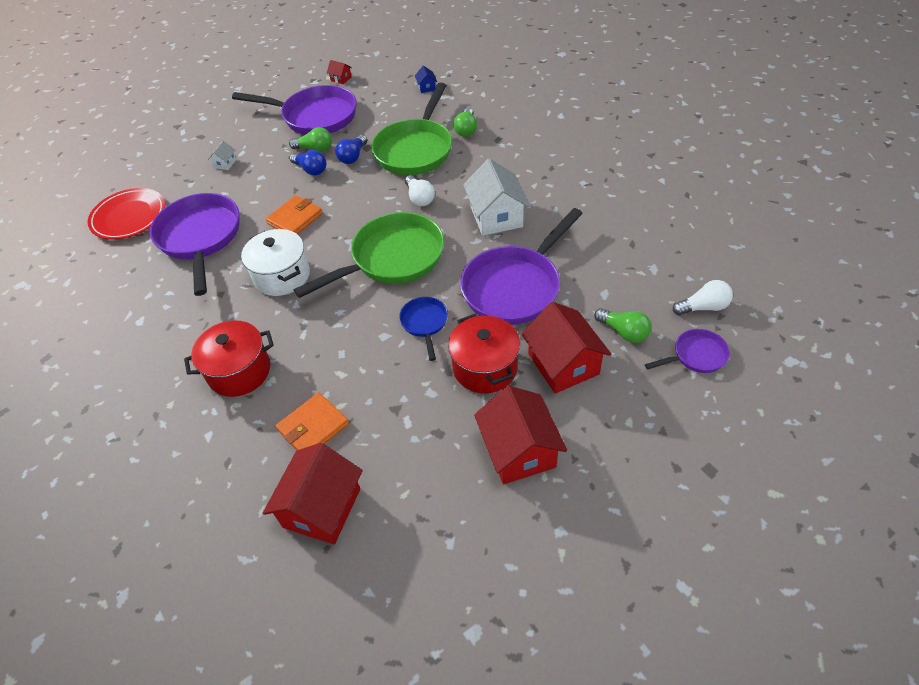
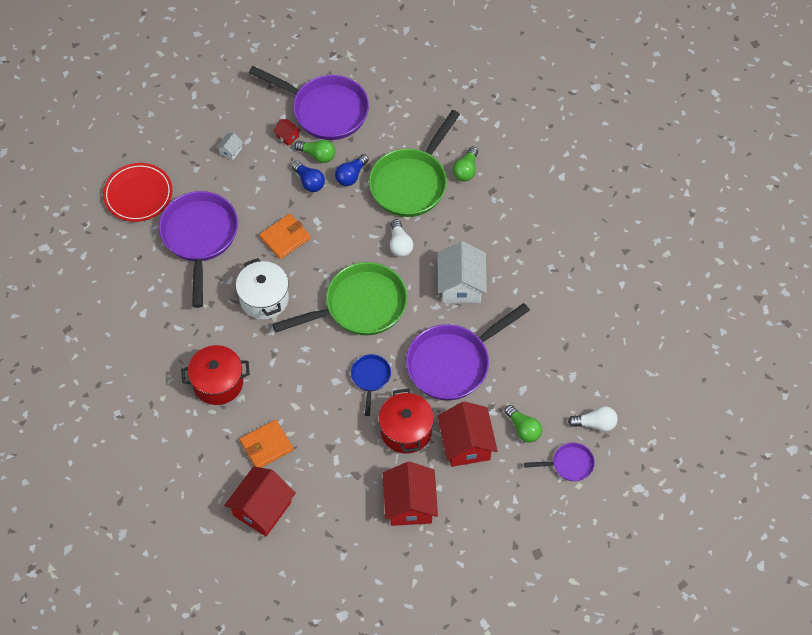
camera: 10 degrees right, 10 degrees up
red house [327,60,352,84] -> red house moved to [274,119,301,146]
blue house [415,65,437,93] -> none

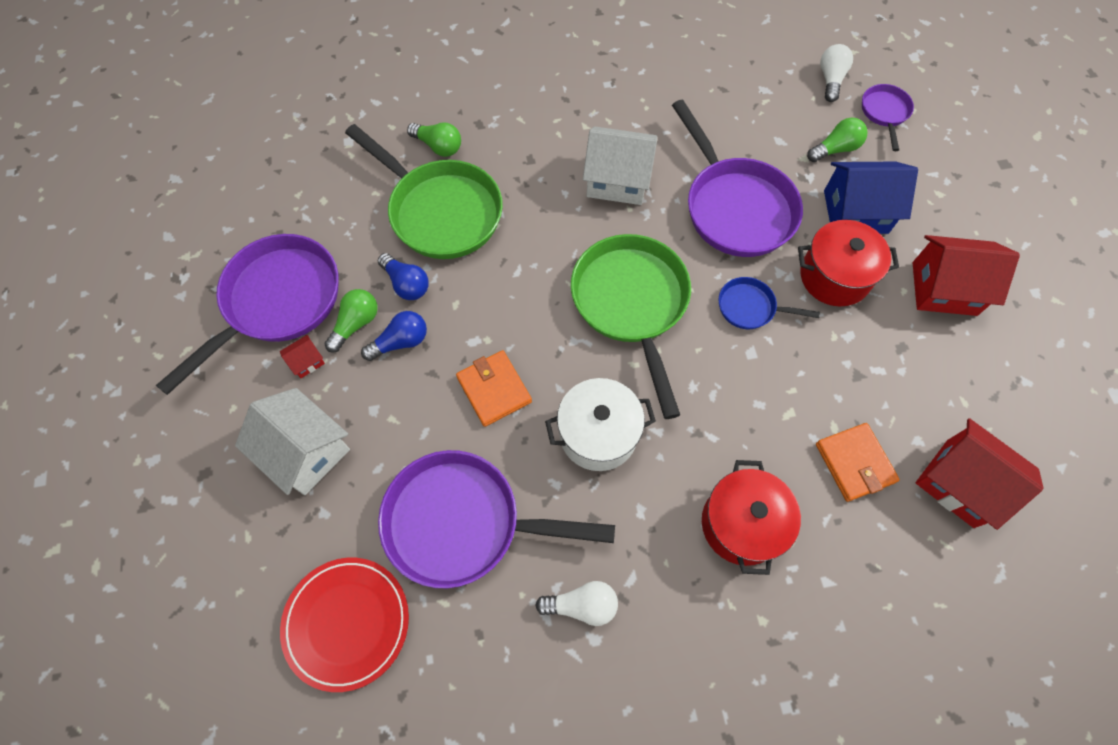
camera: 80 degrees left, 5 degrees up
white house [216,133,243,160] -> white house [235,388,350,495], size x2.28
white light bulb [390,219,413,257] -> white light bulb moved to [535,581,618,626]
red house [438,401,498,467] -> blue house [824,162,918,234]

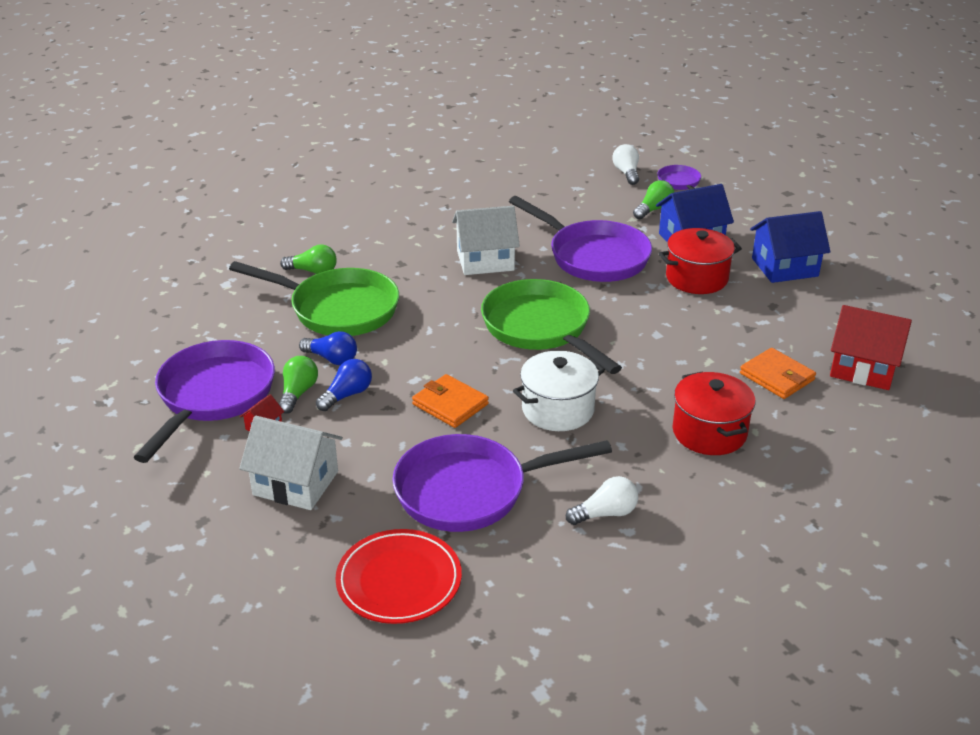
camera: 20 degrees left, 30 degrees down
blue pan [718,277,820,329] -> none
red house [913,235,1020,316] -> blue house [750,211,830,283]

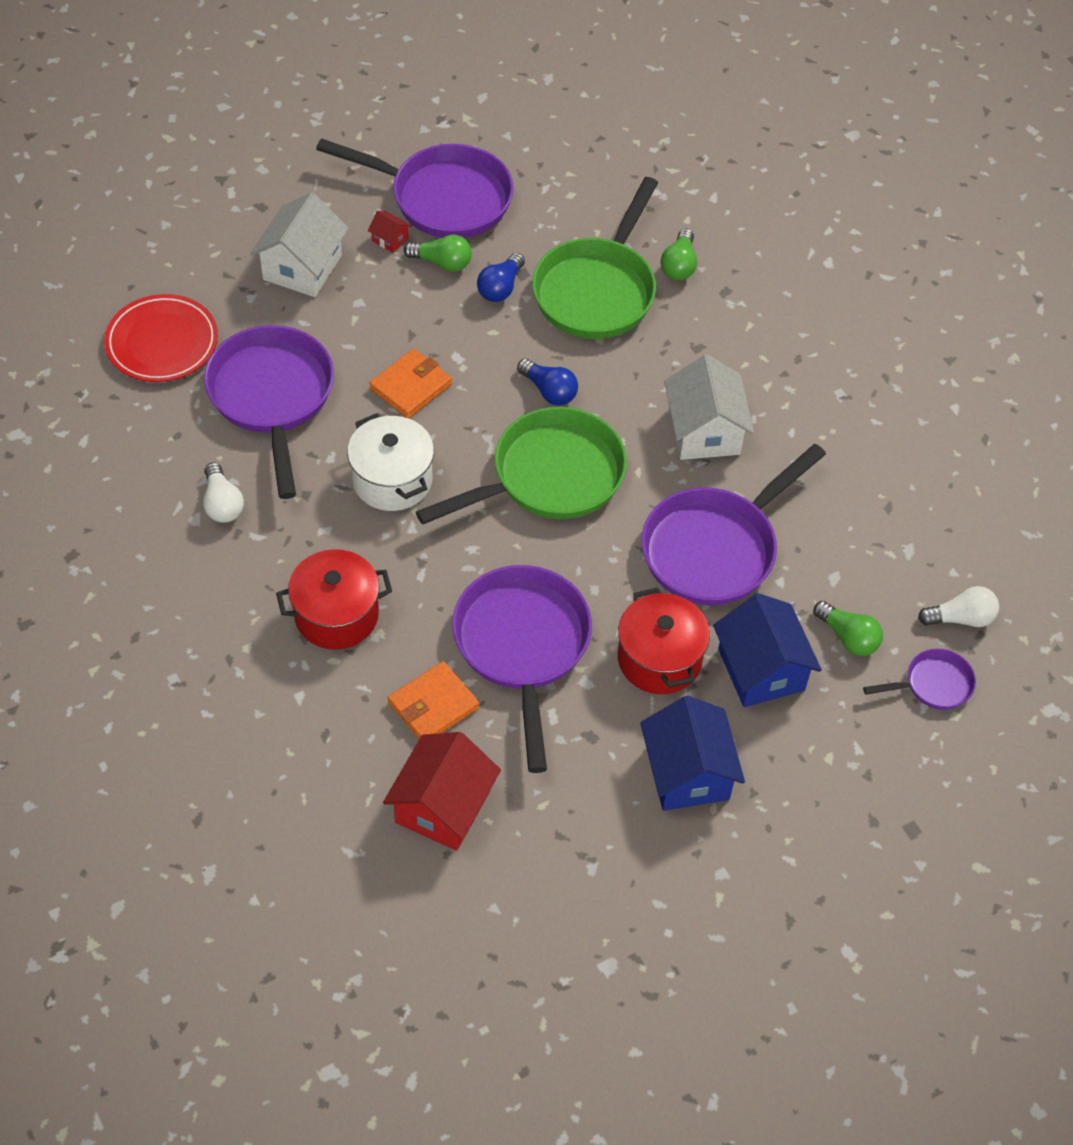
camera: 90 degrees right, 20 degrees up
blue light bulb [316,359,372,411] -> blue light bulb moved to [517,359,578,406]
none -> purple pan [452,565,592,773]

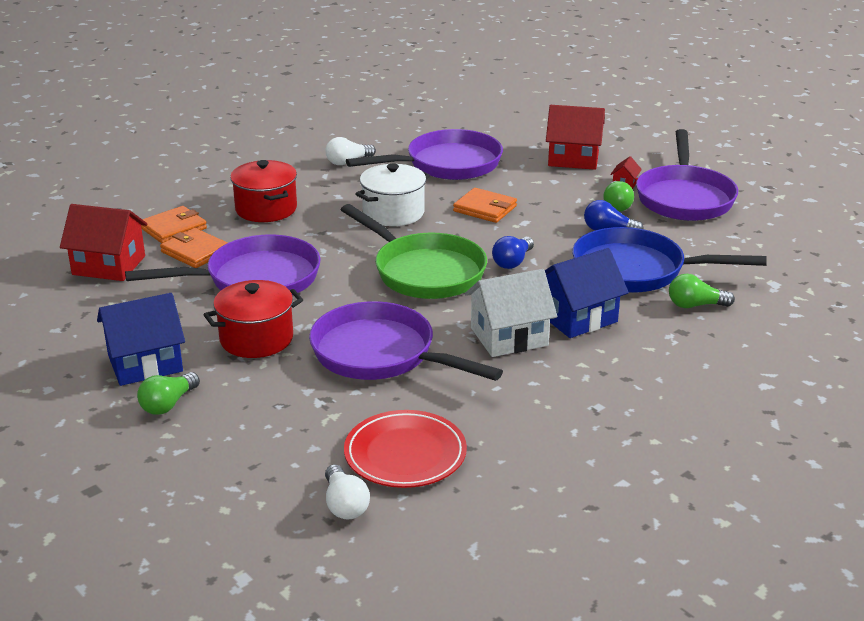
camera: 80 degrees right, 25 degrees down
red plate [104,294,218,382] -> red plate moved to [344,410,467,488]
white house [251,192,349,297] -> red house [546,105,605,170]
green pan [532,177,658,339] -> blue pan [572,227,767,293]
blue house [713,593,822,707] -> blue house moved to [545,248,629,338]
green light bulb [814,601,883,656] -> green light bulb moved to [137,372,200,415]
purple pan [863,649,976,710] -> none
none -> orange wallet [141,206,207,243]

